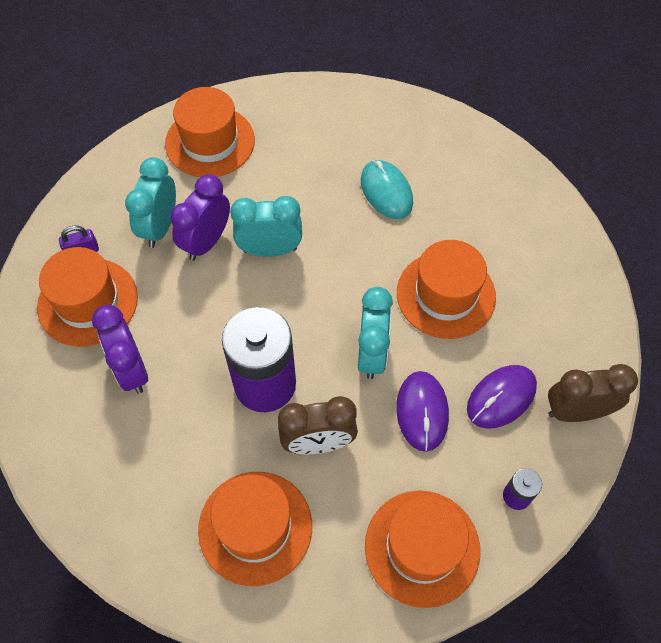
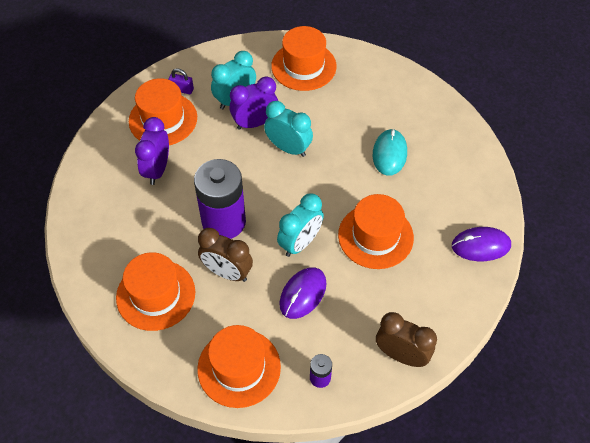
camera: 35 degrees right, 5 degrees down
purple mouse [467,365,537,428] -> purple mouse moved to [452,227,511,261]

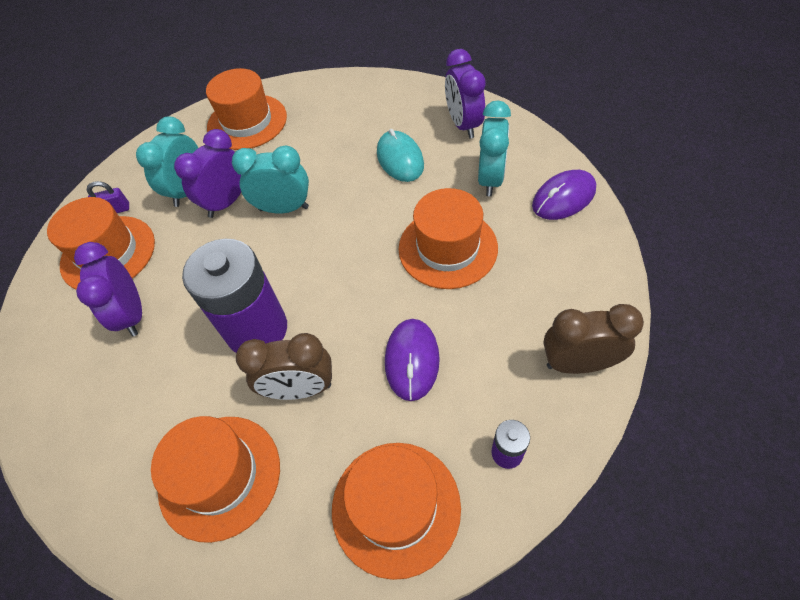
camera: 25 degrees left, 0 degrees up
turquoise clock [277,193,324,257] -> turquoise clock moved to [478,100,511,196]
none -> purple clock [445,49,486,139]

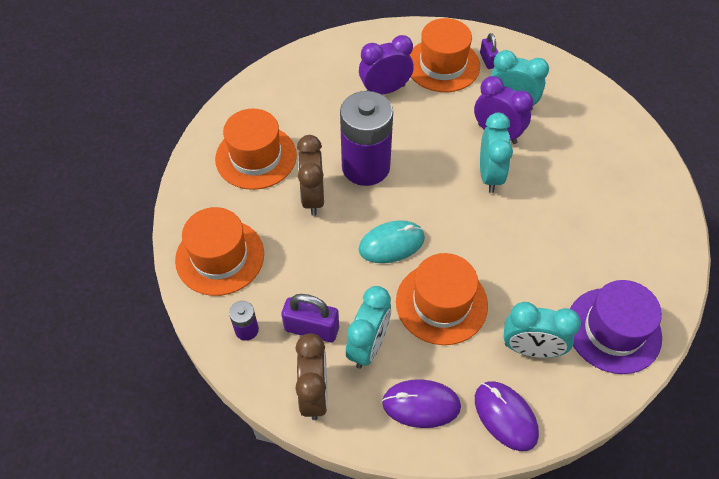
camera: 85 degrees right, 0 degrees up
orange hat [206,68,287,150] -> none
turquoise mouse [377,129,424,182] -> turquoise mouse moved to [359,220,425,263]
purple mouse [385,319,440,401] -> purple mouse moved to [382,379,461,428]
purple clock [445,49,486,139] -> purple hat [570,280,662,374]
none -> purple padlock [281,294,339,342]
none -> turquoise clock [346,286,391,369]

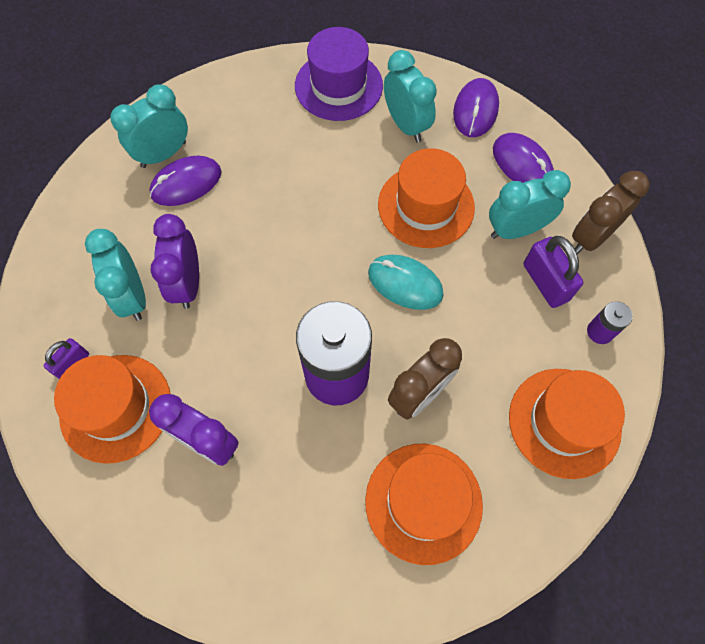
camera: 130 degrees left, 10 degrees up
turquoise clock [480,113,513,193] -> turquoise clock moved to [110,84,188,168]
none -> purple mouse [149,155,221,206]

